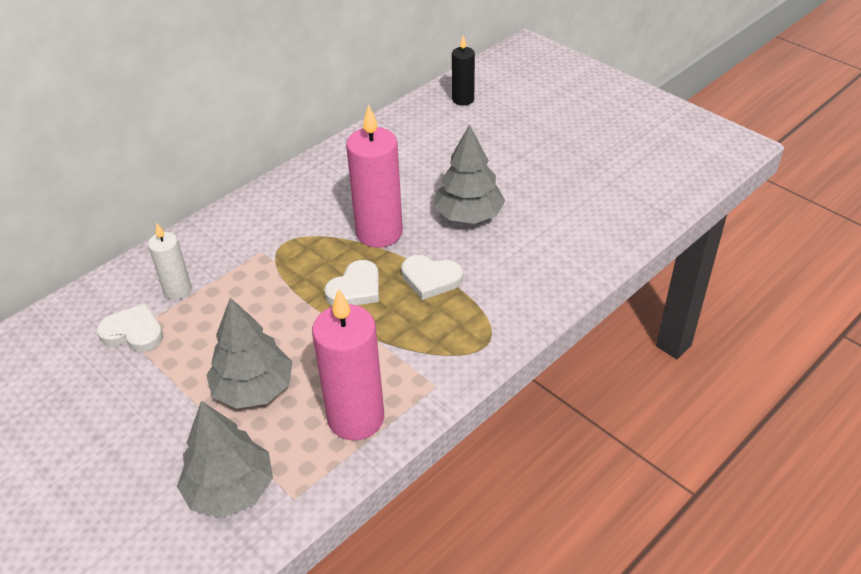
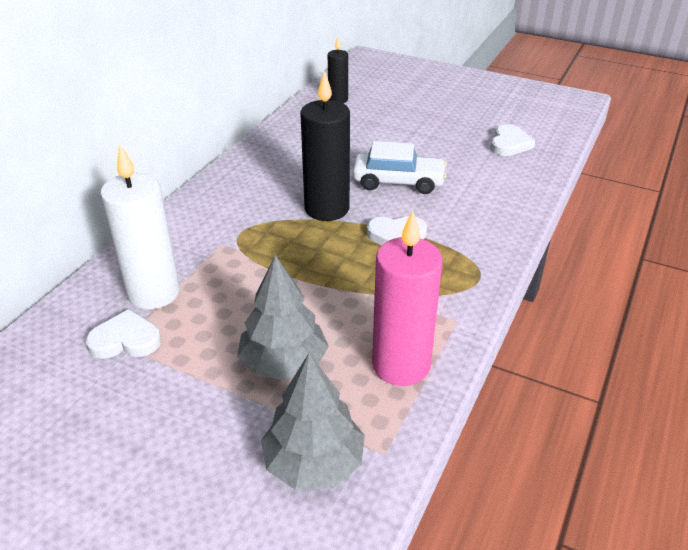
camera: 20 degrees left, 5 degrees down
white candle [148,223,192,300] -> white candle [100,145,180,310], size x1.78
white heart [324,260,379,306] -> white heart moved to [491,124,535,156]
pink candle [346,104,403,248] -> black candle [300,71,350,221]
grey tree [434,124,505,224] -> white car [353,141,447,194]

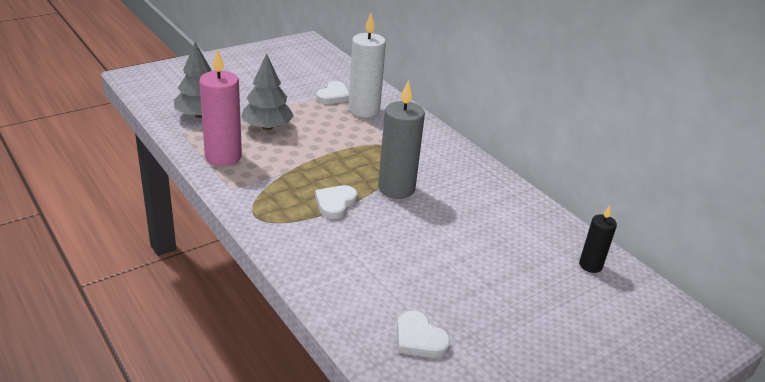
camera: 115 degrees right, 5 degrees down
black candle [300,71,350,221] -> grey candle [378,80,425,199]
white car [353,141,447,194] -> none

